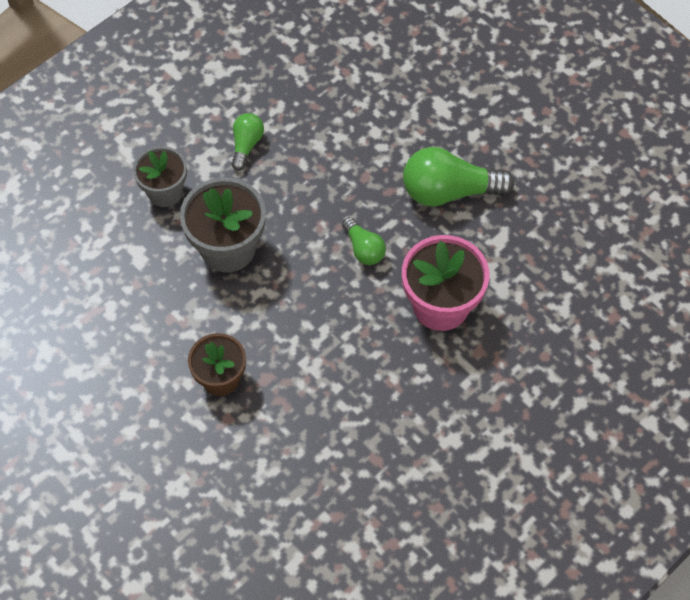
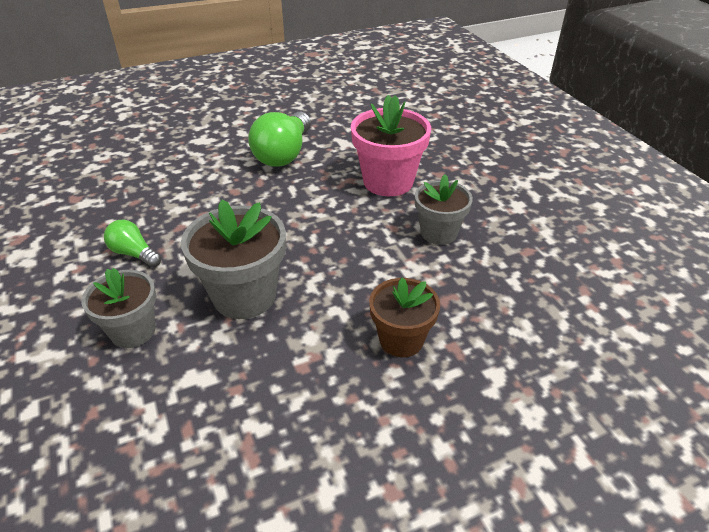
camera: 70 degrees left, 20 degrees down
green light bulb [342,217,386,265] -> none
none -> grey flower pot [415,174,473,245]

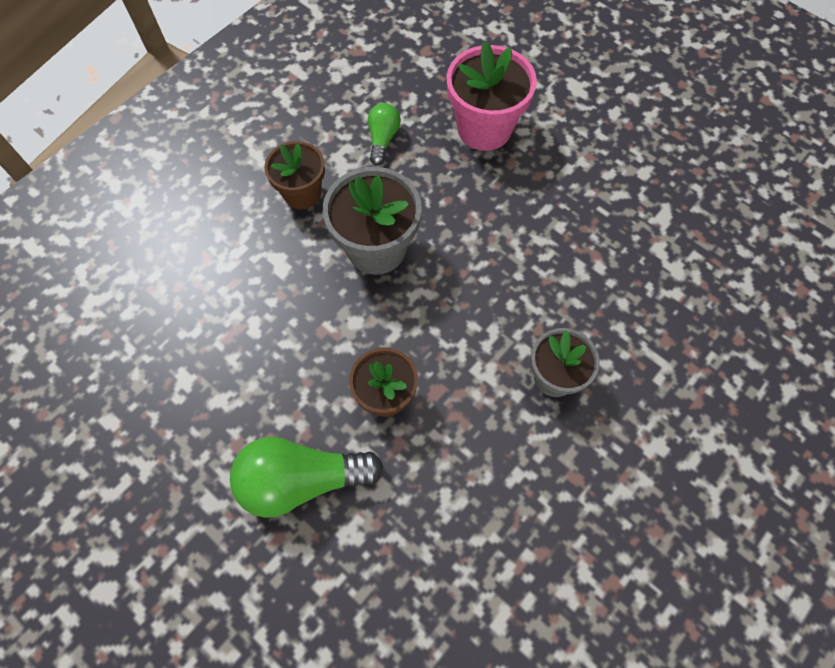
camera: 65 degrees right, 25 degrees up
grey flower pot [81,268,156,348] -> brown flower pot [265,141,325,209]
green light bulb [248,112,311,167] -> green light bulb moved to [230,437,383,518]
pink flower pot [351,95,431,196] -> pink flower pot moved to [447,41,537,151]

